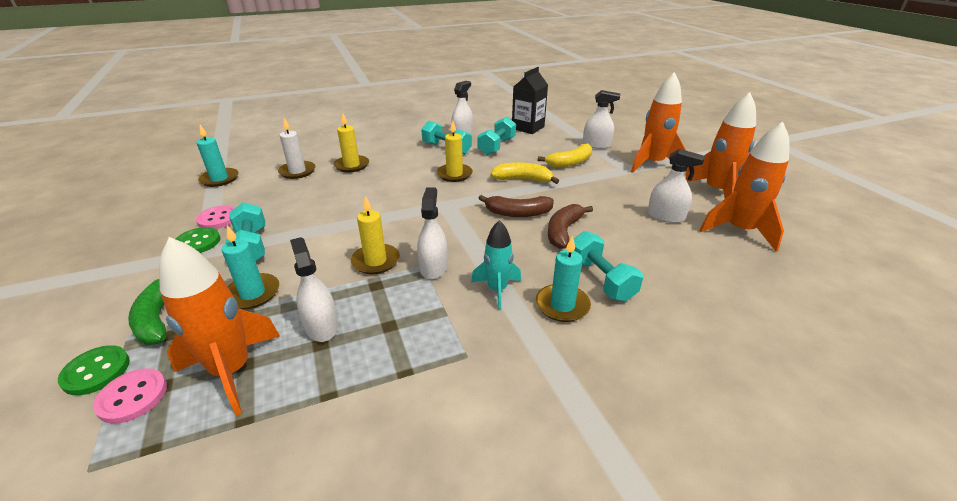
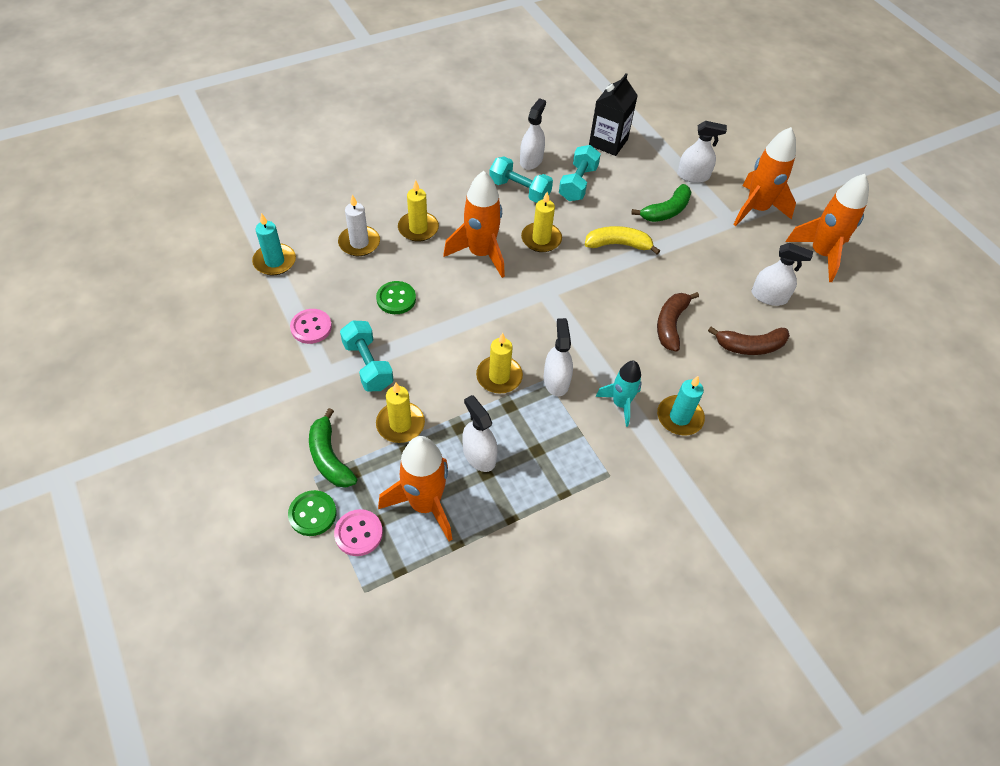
camera: 10 degrees left, 20 degrees up
green button [176,227,220,253] -> green button moved to [376,281,416,314]
turquoise candle [222,225,279,309] -> yellow candle [376,382,425,443]
brown banana [479,195,554,217] -> brown banana moved to [708,327,790,355]
yellow banana [538,143,592,168] -> green banana [631,184,692,222]
turquoise dumbbell [574,231,643,302] -> none
orange rocket [700,122,789,252] -> orange rocket moved to [443,171,505,278]

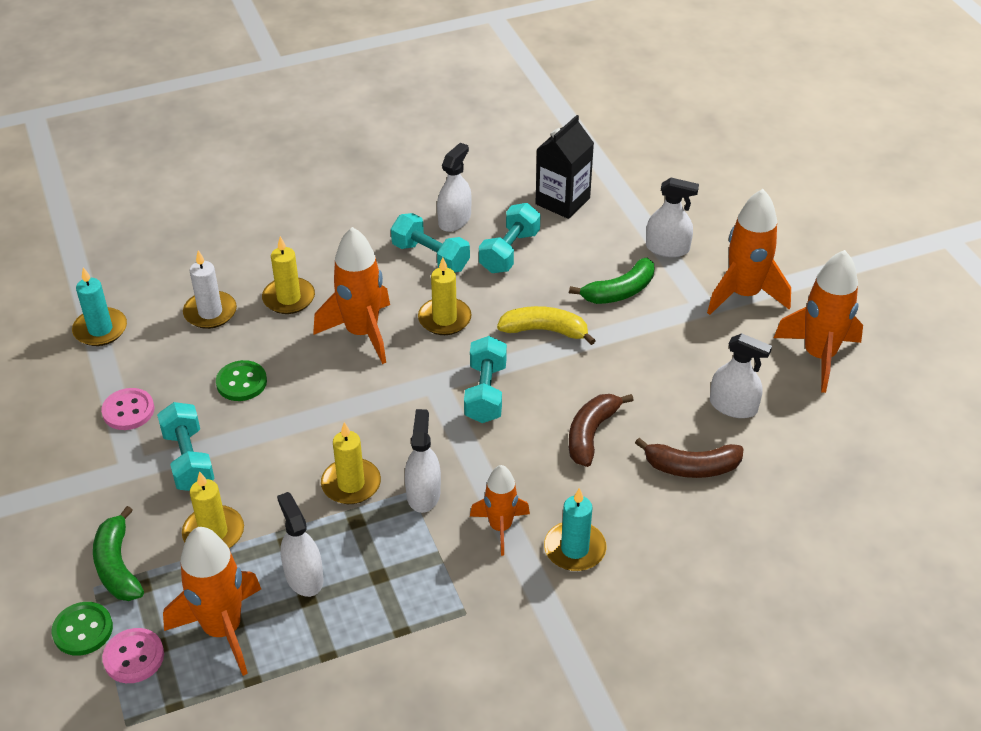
camera: 10 degrees right, 10 degrees down
turquoise rocket [595,361,642,427] -> orange rocket [470,465,530,556]
none -> turquoise dumbbell [464,336,507,423]

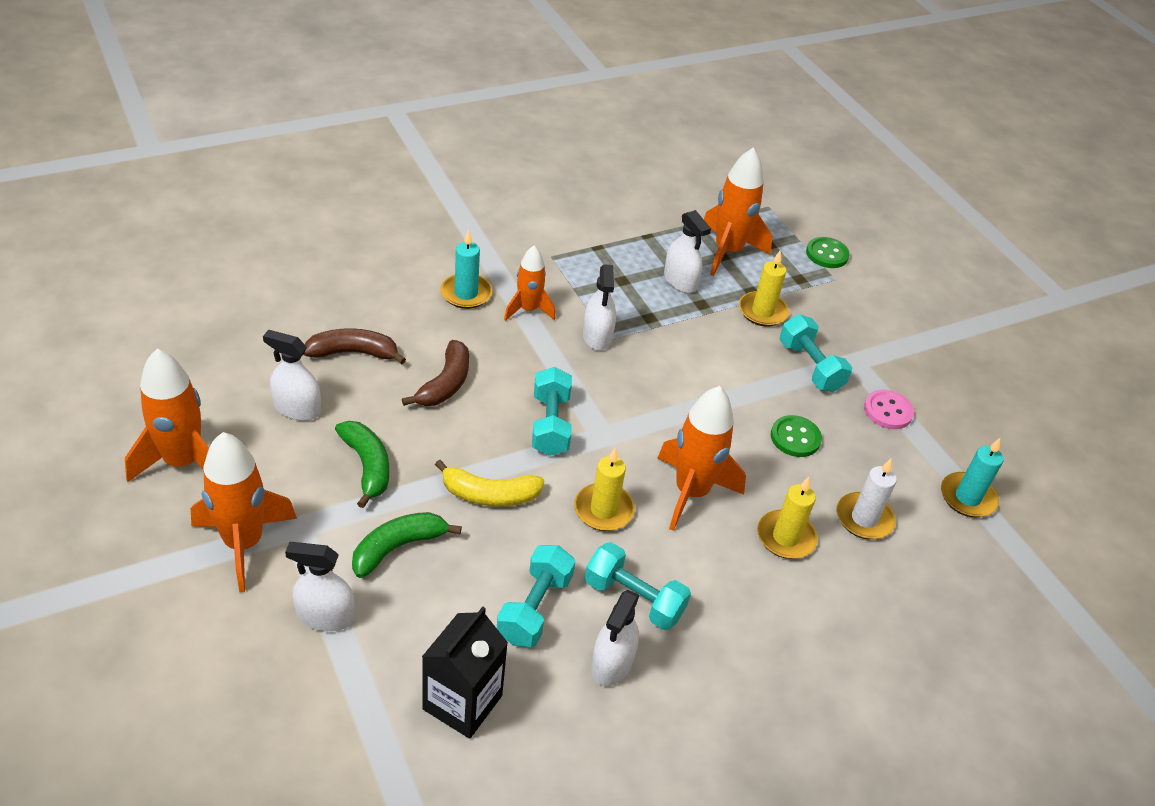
camera: 170 degrees right, 0 degrees up
green banana [93,506,144,601] -> green banana moved to [335,421,389,508]
pink button [102,628,164,683] -> none
yellow candle [321,422,381,504] -> none

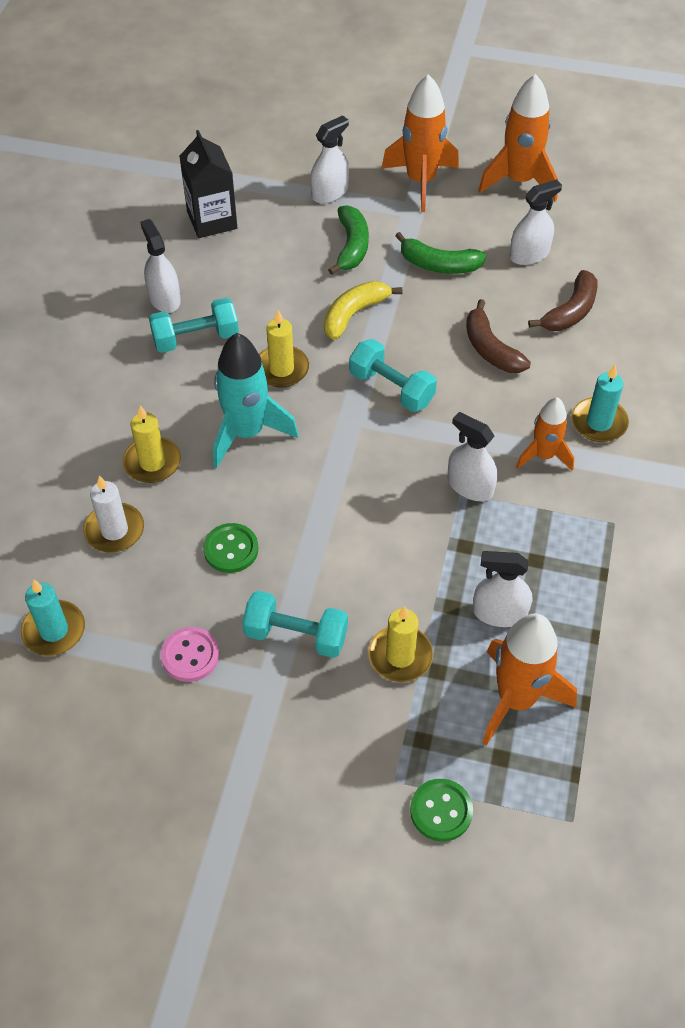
camera: 135 degrees right, 10 degrees up
turquoise dumbbell [497,545,575,647] -> none
orange rocket [657,386,746,531] -> turquoise rocket [213,333,299,468]

